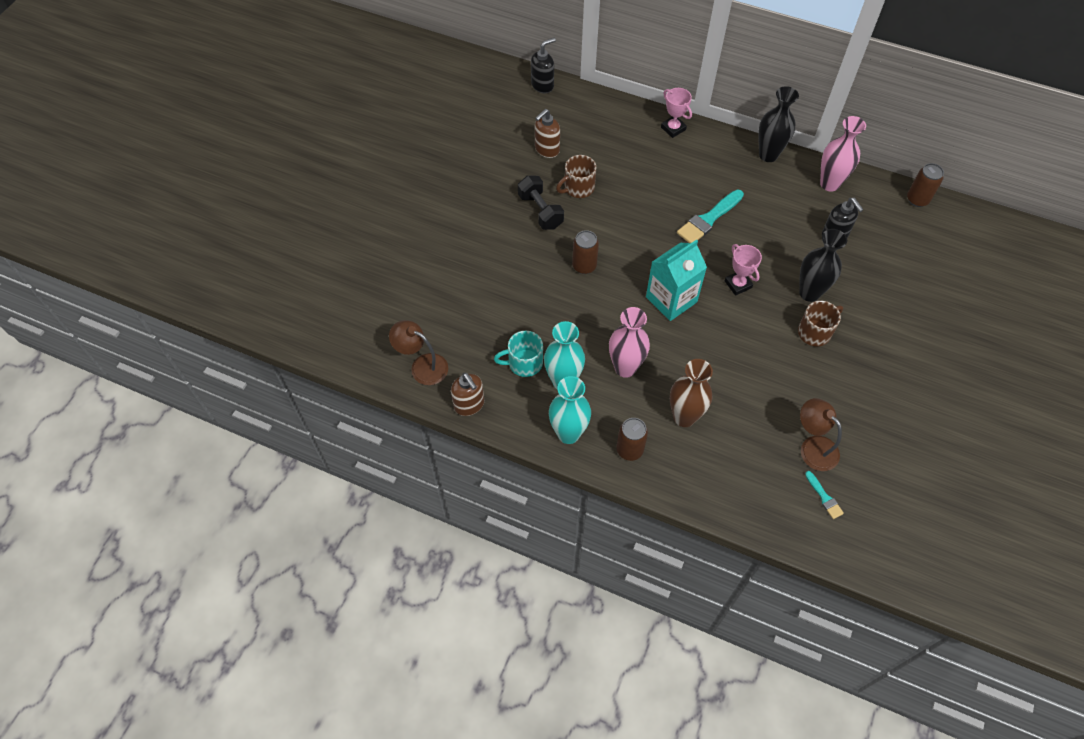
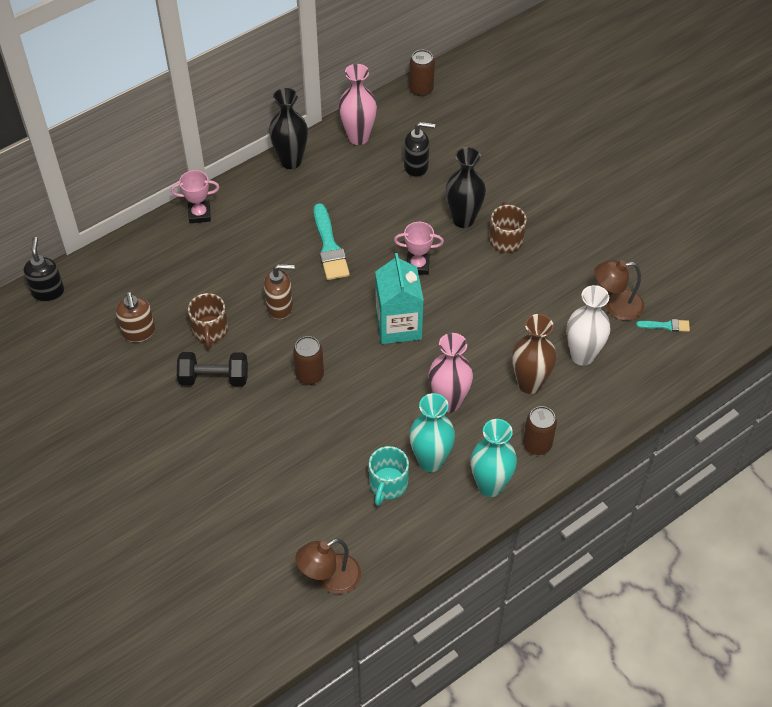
camera: 60 degrees left, 5 degrees down
brown soap dispenser [451,373,484,416] -> brown soap dispenser moved to [264,264,295,319]
none -> white vase [567,285,611,366]

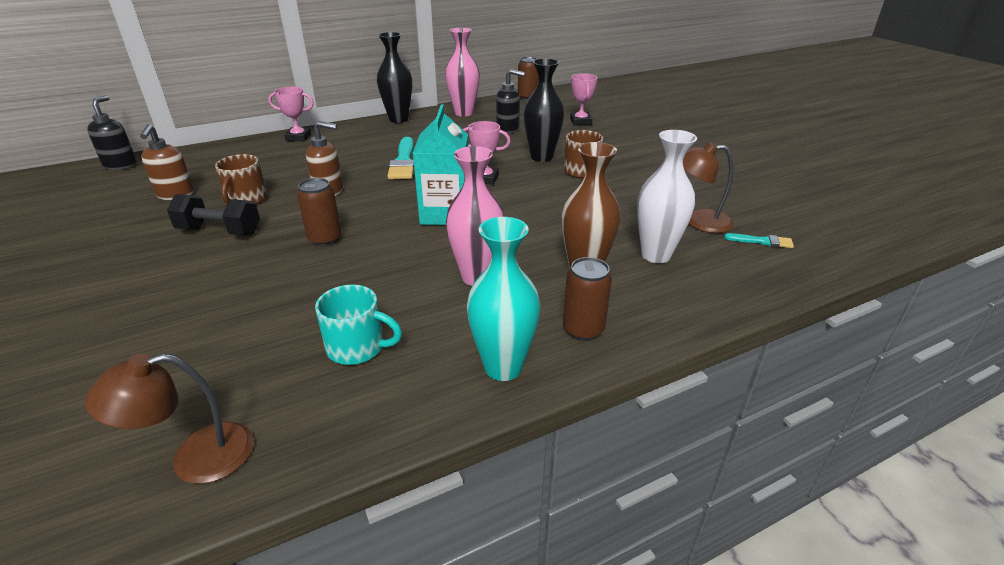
camera: 10 degrees right, 20 degrees down
turquoise mug [369,446,409,506] -> turquoise mug turned 105 degrees counterclockwise [315,285,402,365]
turquoise vase [409,393,455,472] -> none
none -> pink trophy [570,73,598,125]

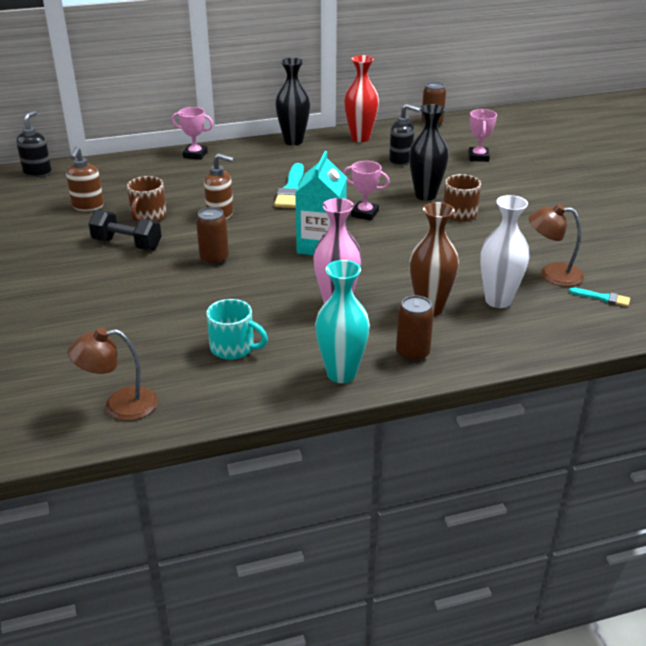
camera: 10 degrees right, 0 degrees up
pink vase [445,28,480,117] -> red vase [344,55,379,142]

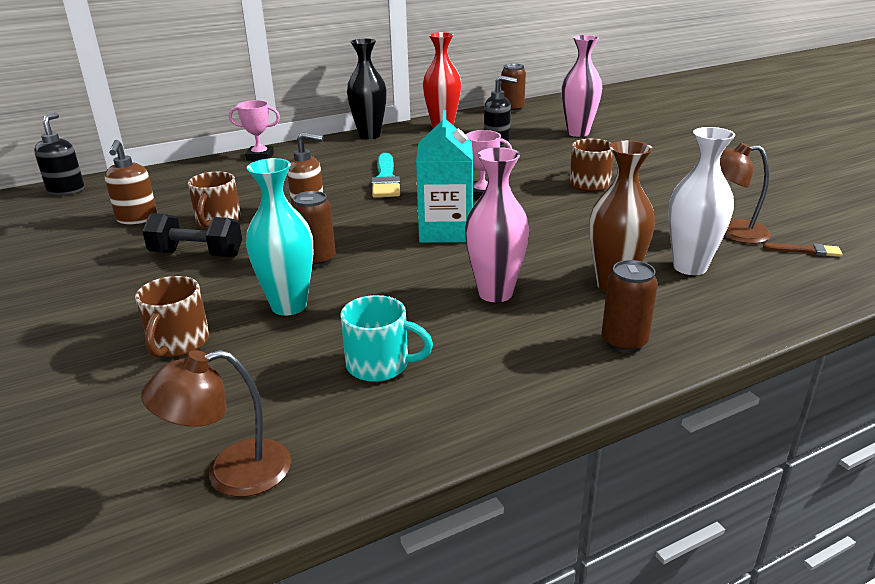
camera: 10 degrees left, 5 degrees down
turquoise vase [315,260,370,383] -> turquoise vase moved to [246,158,313,316]
black vase [409,104,449,201] -> none
pink trophy [469,109,497,162] -> pink vase [562,35,602,137]
turquoise brush [569,287,630,307] -> brown brush [763,243,843,257]
none -> brown mug [135,276,209,357]

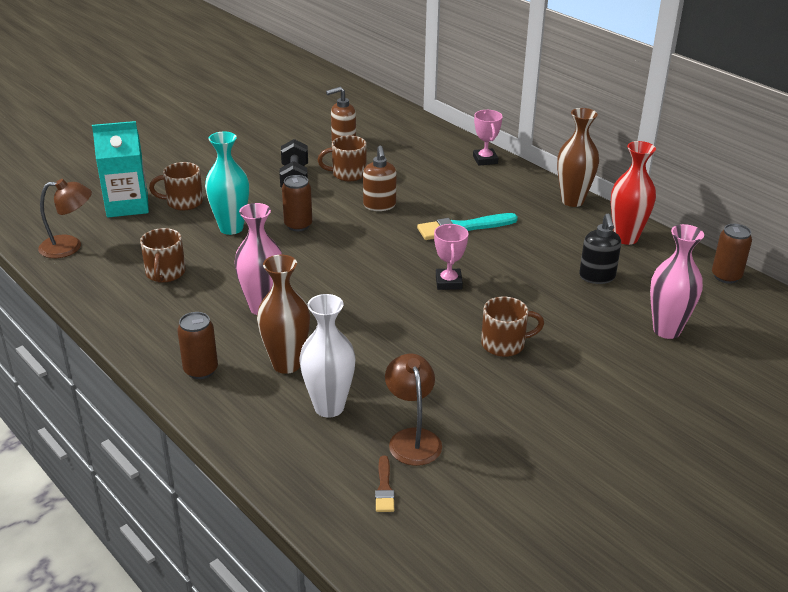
camera: 75 degrees right, 5 degrees up
black soap dispenser [34,113,84,195] -> none
brown lamp [141,350,291,497] -> brown lamp turned 120 degrees clockwise [38,179,92,258]
turquoise mug [341,295,433,382] -> brown mug [140,228,186,283]
black vase [347,39,387,139] -> brown vase [557,108,599,207]
turquoise carton [416,110,473,243] -> turquoise carton moved to [92,121,149,217]

